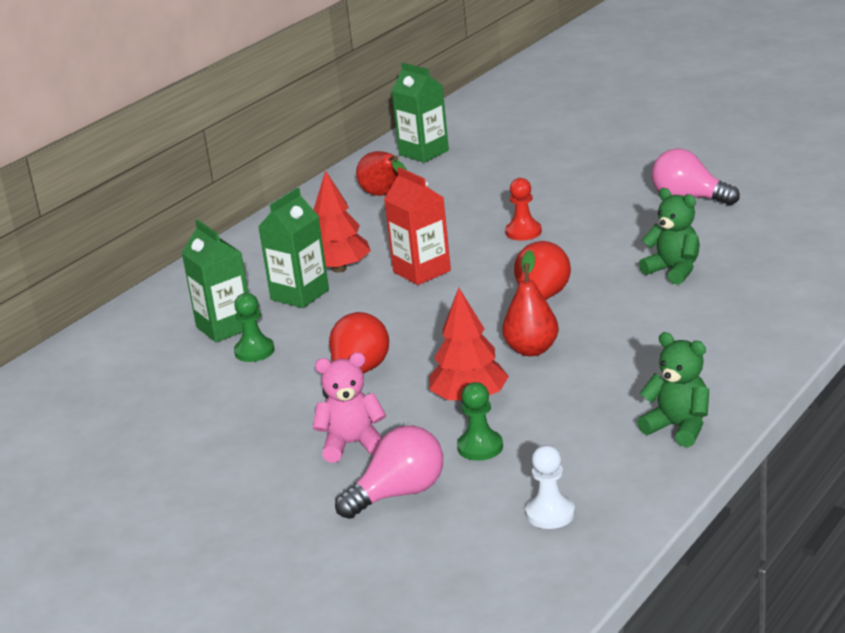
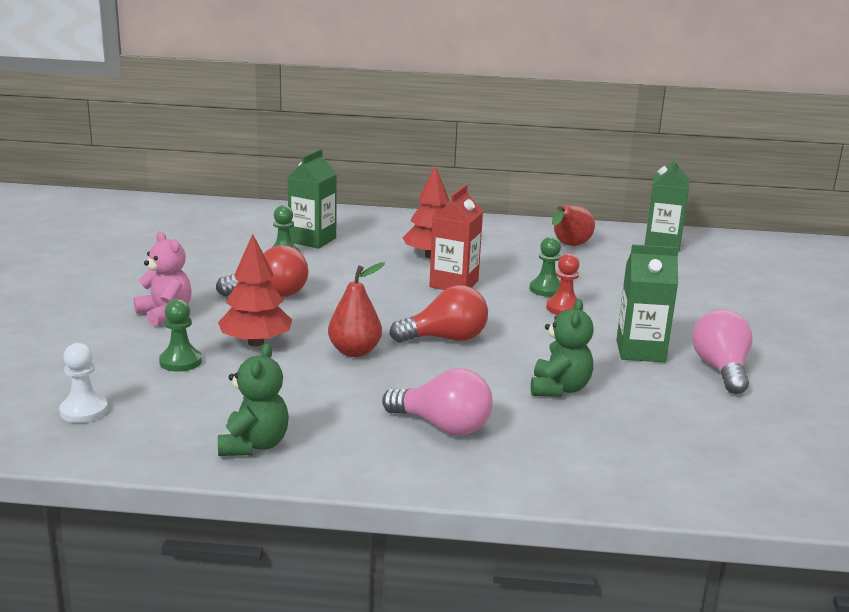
camera: 55 degrees right, 5 degrees down
green carton [258,188,329,308] -> green carton moved to [616,244,679,362]
pink light bulb [335,426,443,519] -> pink light bulb moved to [382,368,493,435]
none -> green pawn [529,237,561,297]

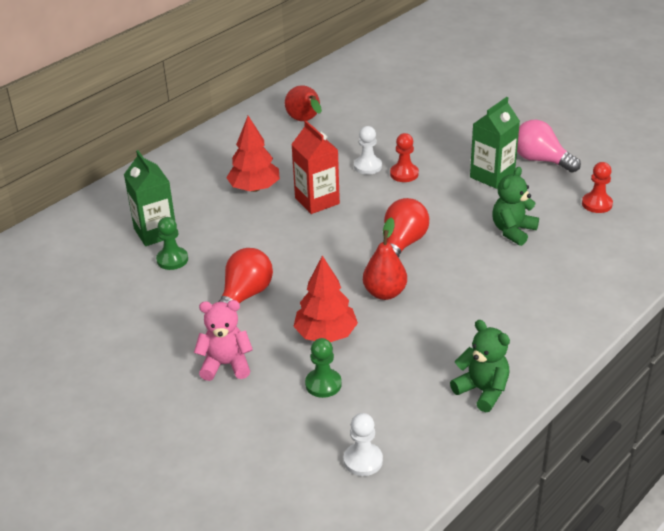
camera: 50 degrees left, 15 degrees up
pink light bulb [382,368,493,435] -> none
green pawn [529,237,561,297] -> white pawn [354,126,382,175]
green teddy bear [531,299,594,397] -> green teddy bear turned 105 degrees counterclockwise [492,167,539,246]
green carton [645,155,689,252] -> none
none -> red pawn [582,162,613,213]

